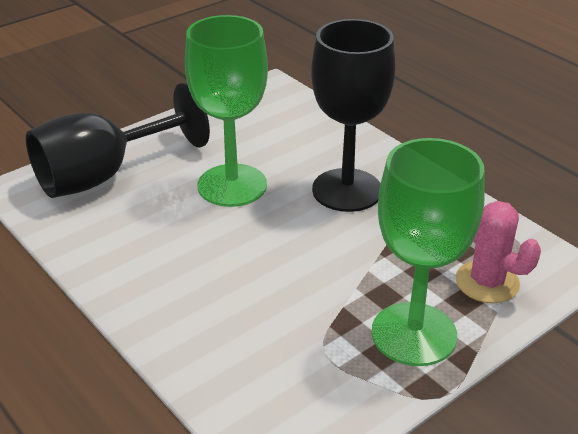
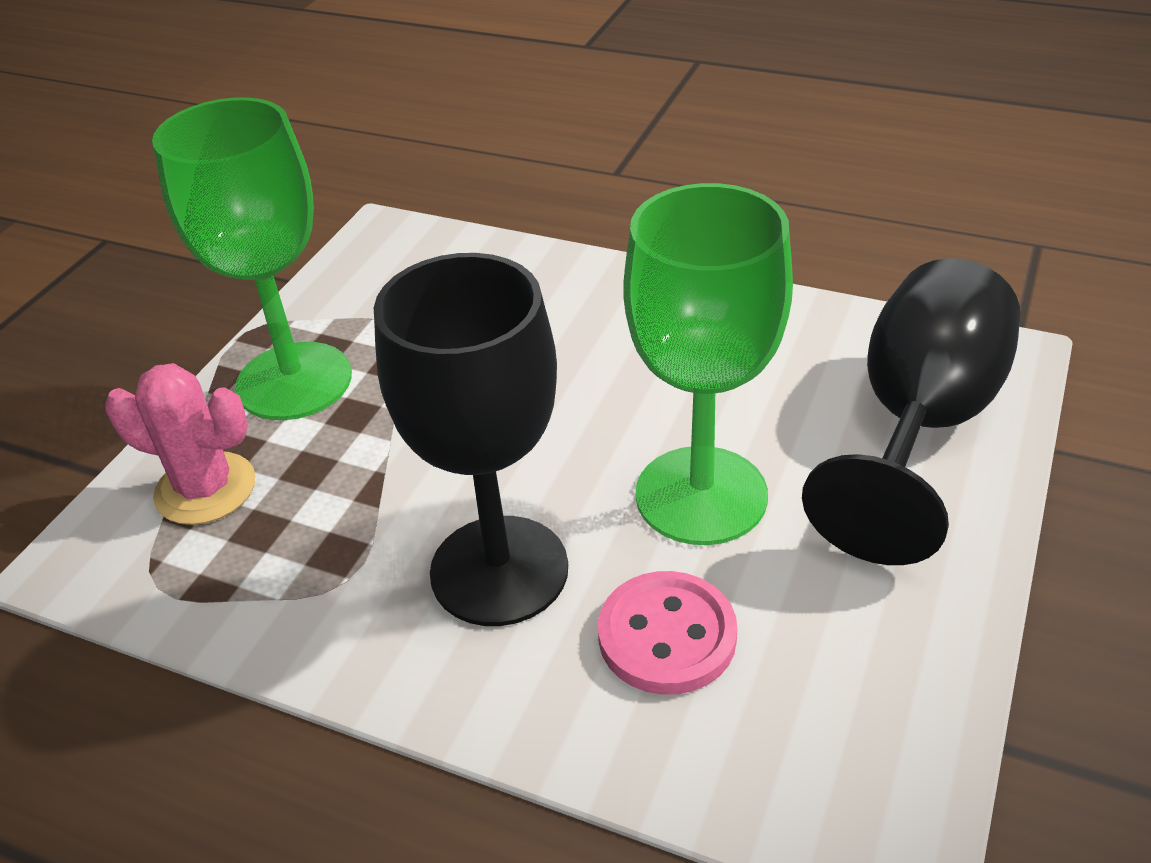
camera: 155 degrees right, 5 degrees up
none -> pink button [598,571,737,695]

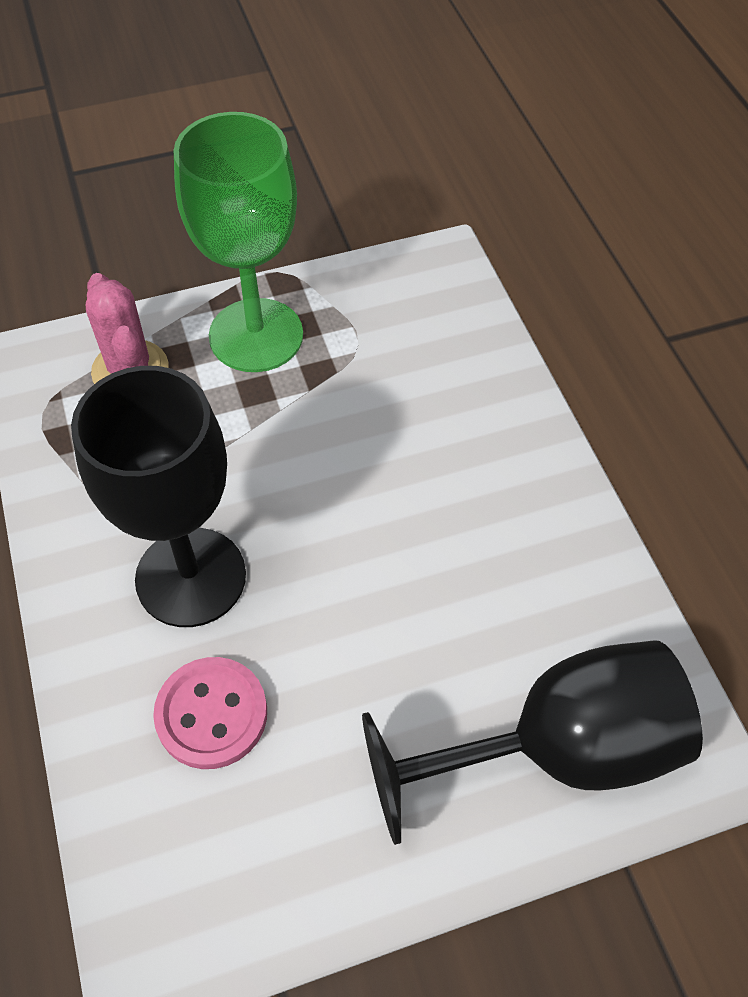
camera: 45 degrees right, 15 degrees up
green goblet [623,183,793,545] -> none

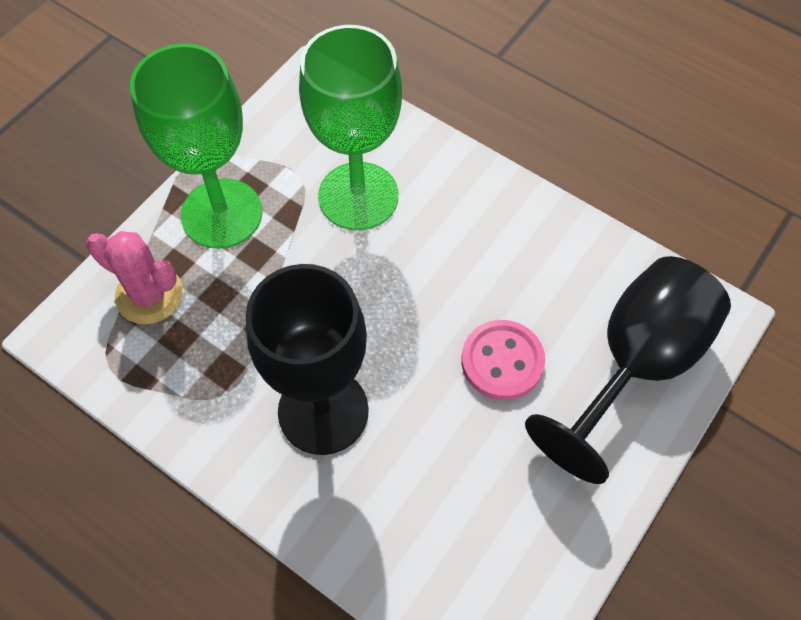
camera: 35 degrees left, 5 degrees up
pink button [153,657,267,769] -> pink button moved to [461,320,545,400]
none -> green goblet [299,25,402,230]

